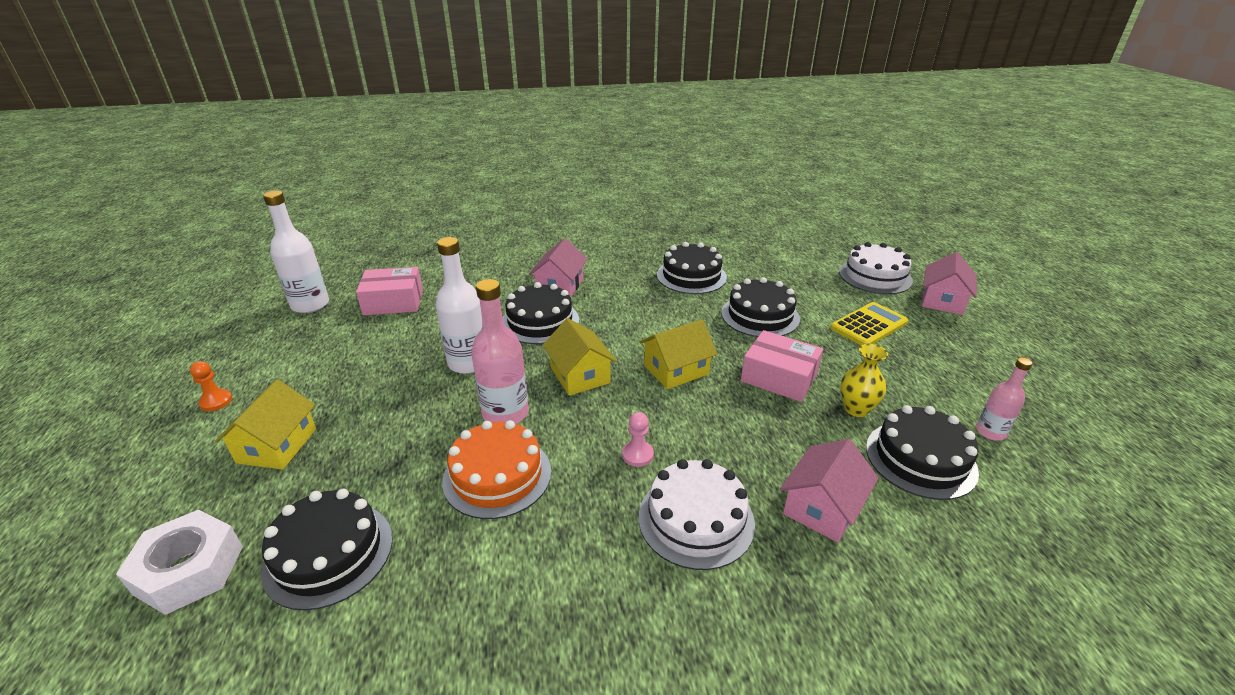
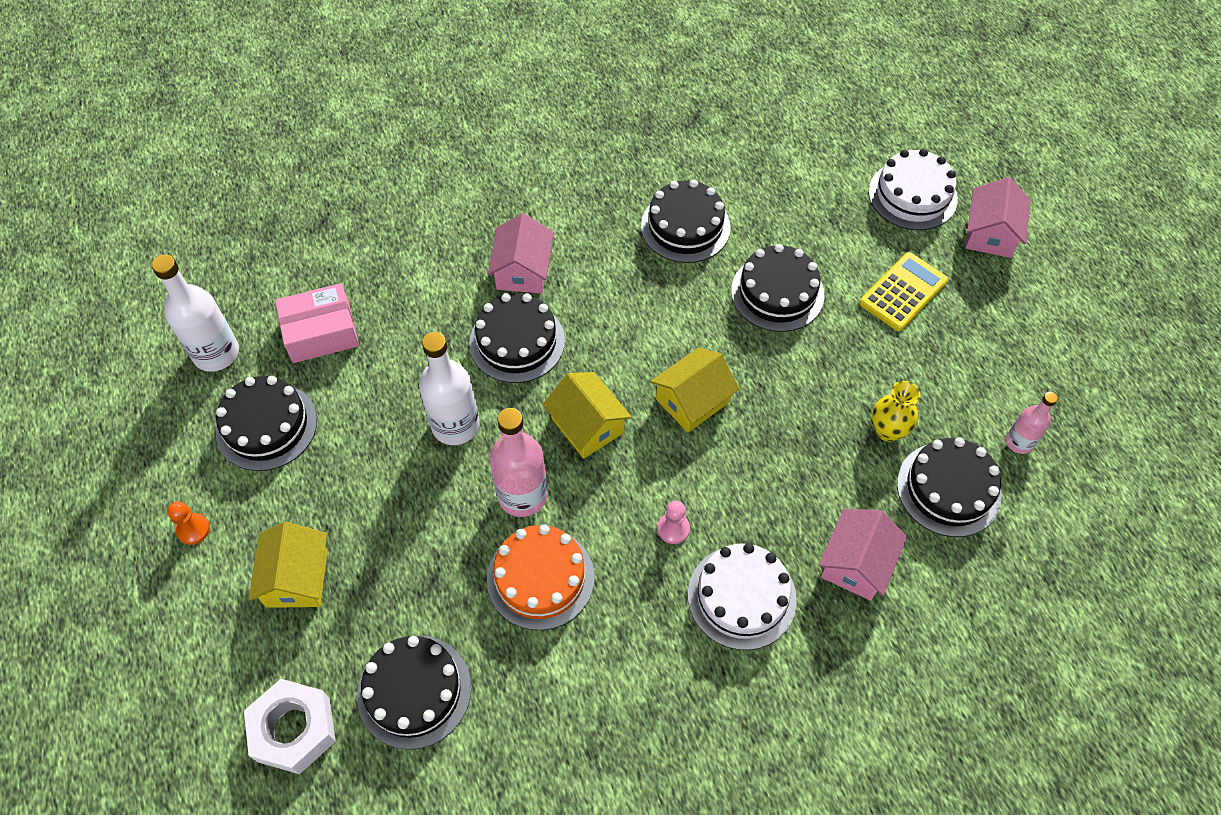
camera: 10 degrees left, 25 degrees up
pink box [741,330,823,402] -> none
none -> black cake [216,376,317,471]

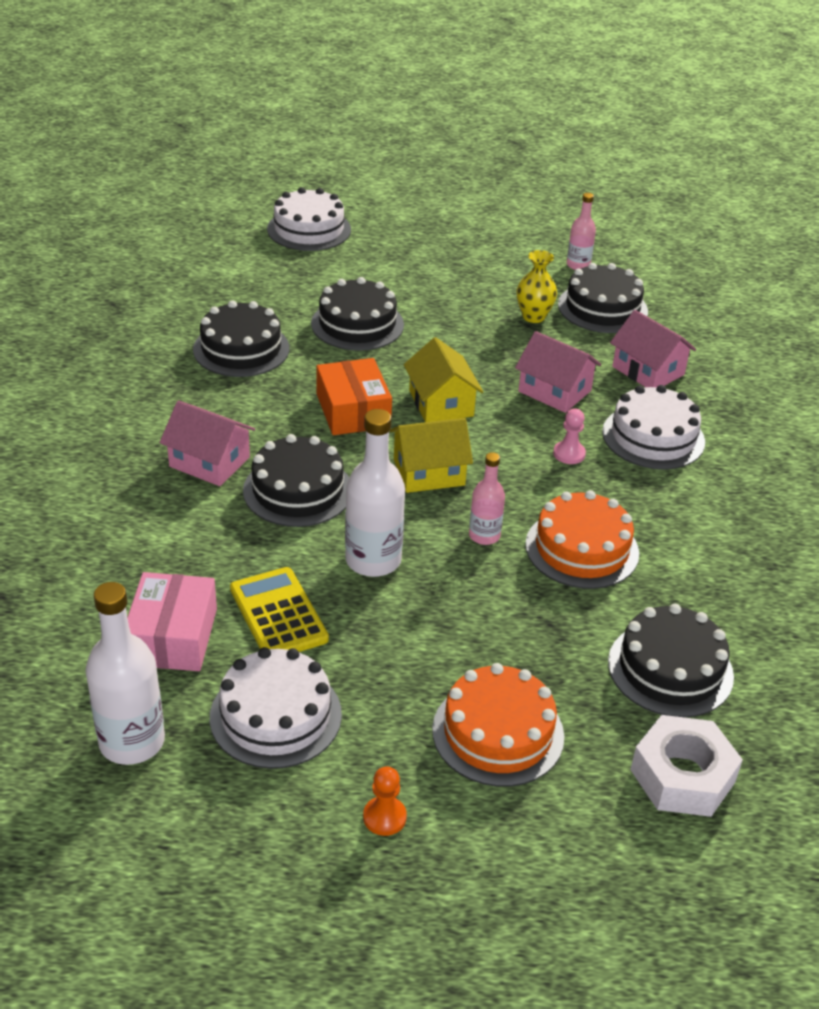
camera: 70 degrees left, 20 degrees down
black cake [216,376,317,471] -> white cake [210,647,342,769]
yellow house [249,522,327,608] -> orange cake [432,663,564,787]
pink bottle [489,408,548,517] -> pink bottle [469,452,505,545], size x0.58
yellow calculator [859,252,948,331] -> yellow calculator moved to [230,567,329,652]
pink house [965,177,1031,258] -> pink house moved to [515,331,601,413]
none -> orange box [316,358,392,435]

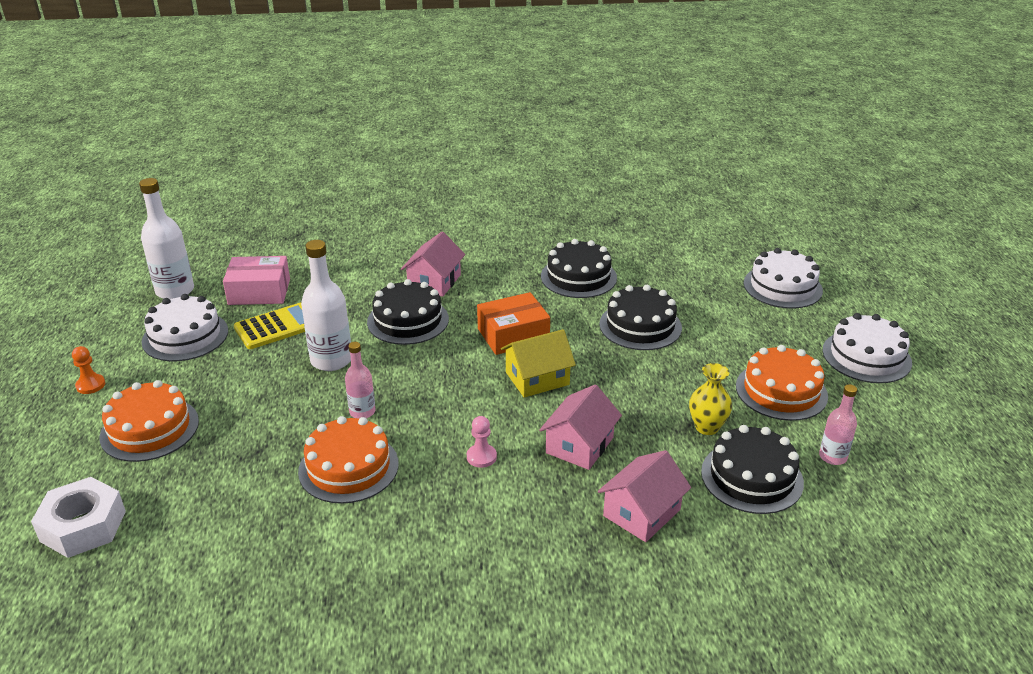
camera: 85 degrees right, 5 degrees down
yellow house [390,418,473,493] -> none
white cake [602,385,705,469] -> white cake moved to [822,313,912,383]
black cake [608,604,734,717] -> none
none -> orange cake [736,345,828,421]

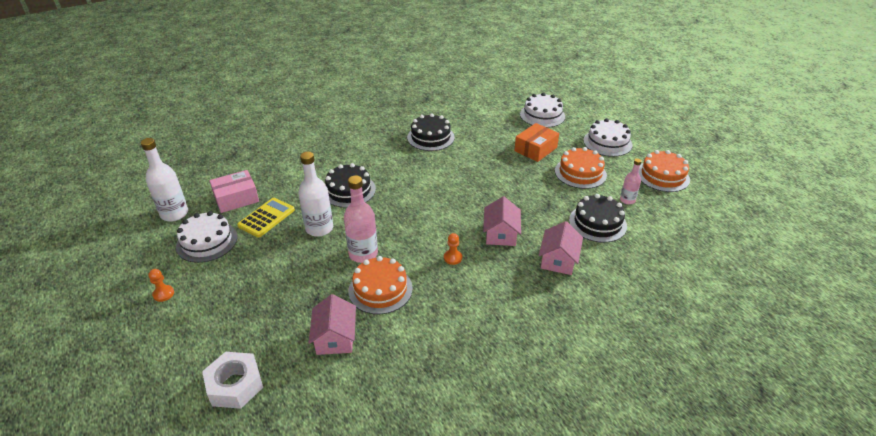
camera: 25 degrees left, 5 degrees up
orange cake [100,380,199,462] -> orange cake moved to [638,150,690,192]
pink bottle [345,342,375,419] -> pink bottle [344,175,378,263], size x1.72
pink house [401,232,465,297] -> pink house moved to [309,294,356,355]
pink pawn [467,416,497,468] -> orange pawn [444,233,462,265]
orange box [477,292,550,355] -> orange box moved to [514,123,559,162]
yellow house [501,329,576,397] -> none
black cake [599,285,682,350] -> none
yellow vase [689,363,732,435] -> none

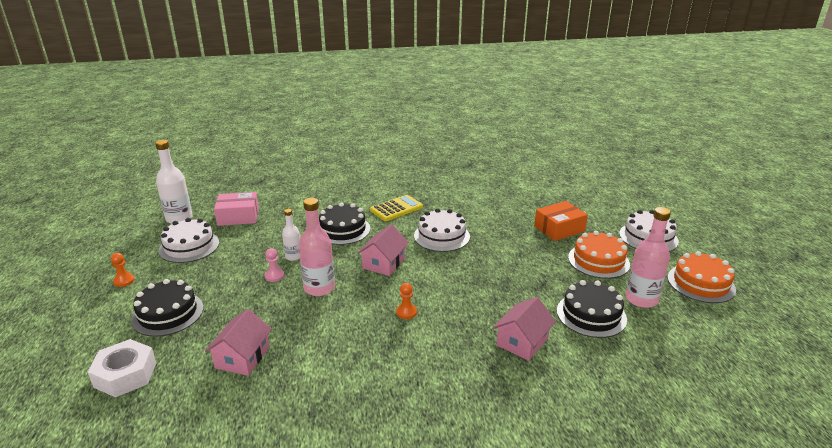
camera: 20 degrees right, 10 degrees down
yellow calculator [237,198,295,237] -> yellow calculator moved to [370,195,423,221]
white bottle [298,152,333,237] -> white bottle [282,209,300,261], size x0.58
orange cake [348,256,413,314] -> none
black cake [407,113,455,151] -> black cake moved to [131,279,203,337]
pink house [483,196,521,246] -> pink house moved to [357,224,409,276]
white cake [520,93,565,128] -> white cake moved to [414,208,470,252]
pink bottle [620,158,642,204] -> pink bottle [625,207,671,308], size x1.72
none -> pink pawn [265,248,284,282]

